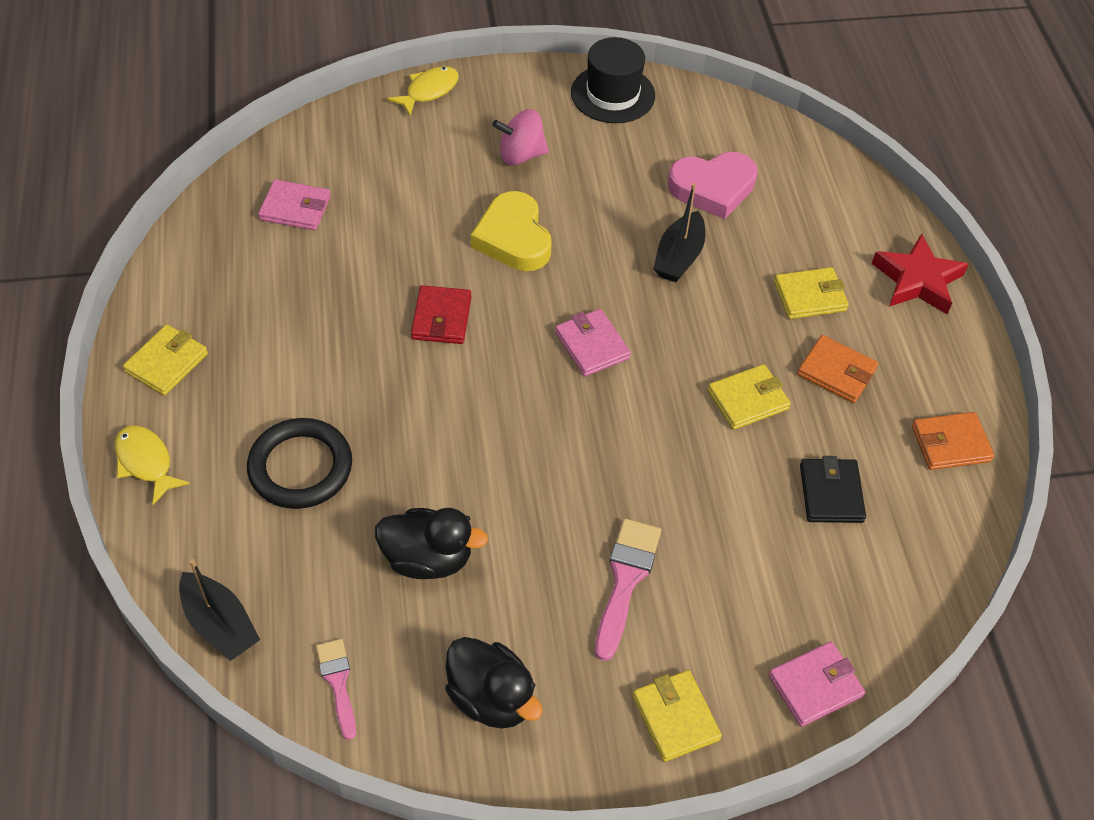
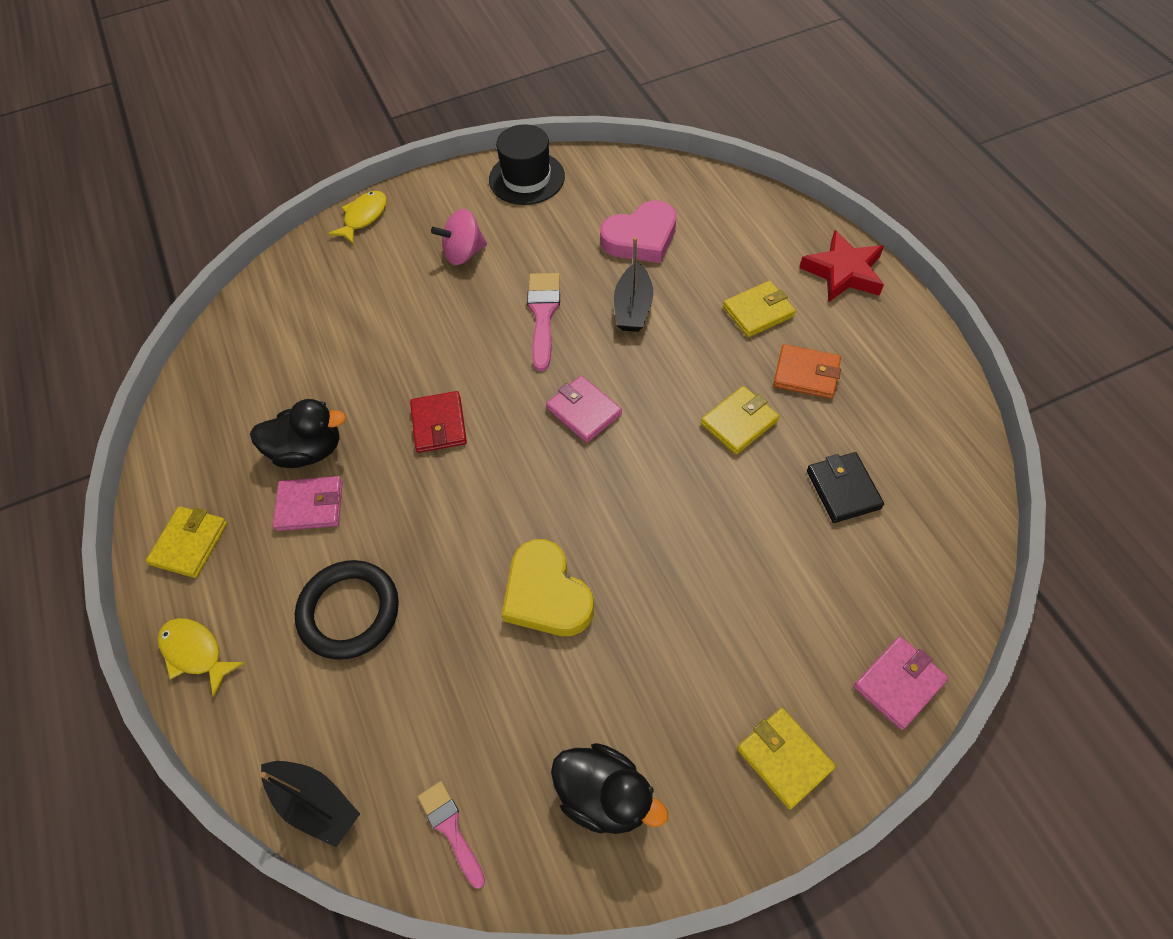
camera: 10 degrees left, 5 degrees up
pink wallet [258,179,331,230] -> pink wallet moved to [273,476,343,531]
black duck [375,508,488,579] -> black duck moved to [250,399,346,468]
yellow heart [471,191,552,271] -> yellow heart moved to [502,539,594,636]
pink brush [595,519,661,661] -> pink brush moved to [527,273,560,371]
orange wallet [912,412,994,470] -> none

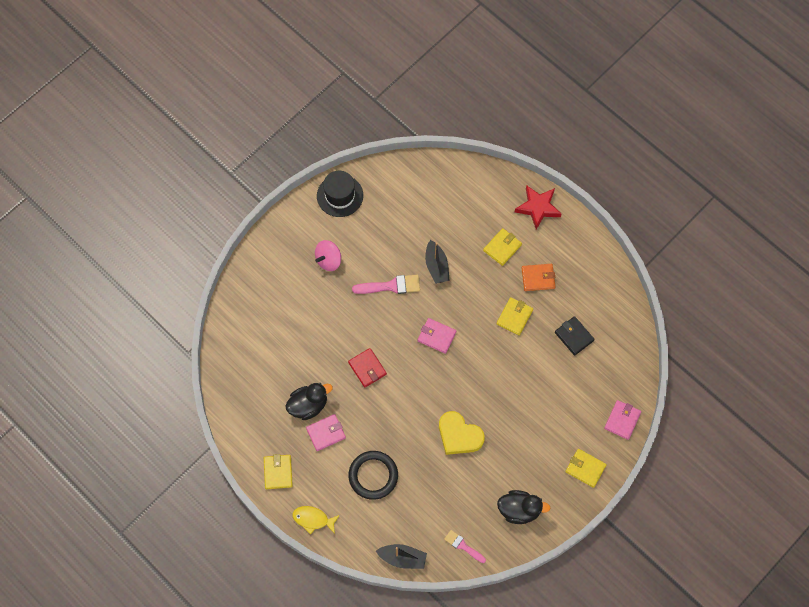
camera: 25 degrees left, 10 degrees up
yellow fish [328,191,387,244] -> none
pink brush [527,273,560,371] -> pink brush turned 105 degrees clockwise [352,275,420,294]
pink heart [600,200,677,263] -> none

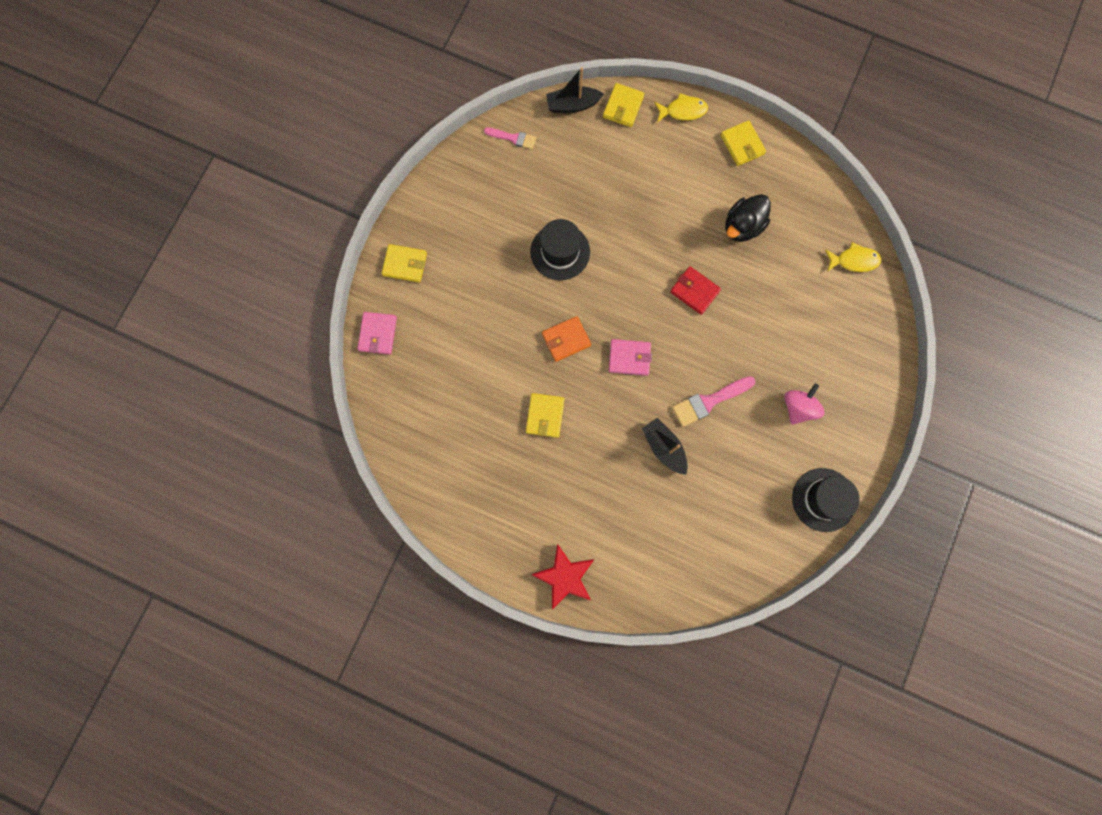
camera: 160 degrees right, 10 degrees up
pink wallet [306,414,346,451] -> none
black ring [348,451,398,500] -> none
yellow heart [439,411,485,455] -> black hat [530,219,590,280]
yellow wallet [483,228,522,266] -> yellow wallet moved to [603,83,645,127]
black duck [497,490,551,524] -> none
orange wallet [522,264,555,291] -> orange wallet moved to [542,316,591,362]
black wallet [555,316,595,356] -> none
none -> yellow fish [825,242,882,272]

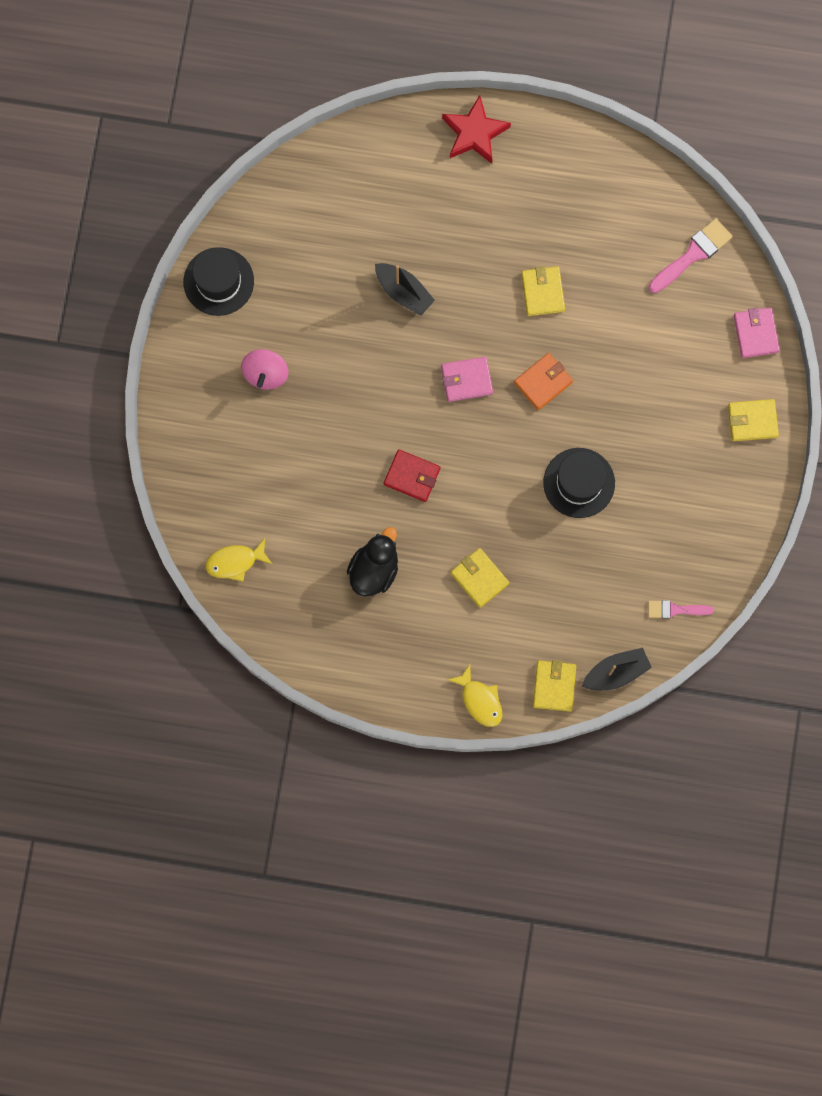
camera: 165 degrees right, 0 degrees up
yellow fish [654,93,708,123] -> yellow fish turned 105 degrees counterclockwise [448,664,502,727]
pink brush [672,376,756,427] -> pink brush moved to [649,218,733,293]
yellow wallet [721,120,766,166] -> yellow wallet moved to [451,548,509,608]

